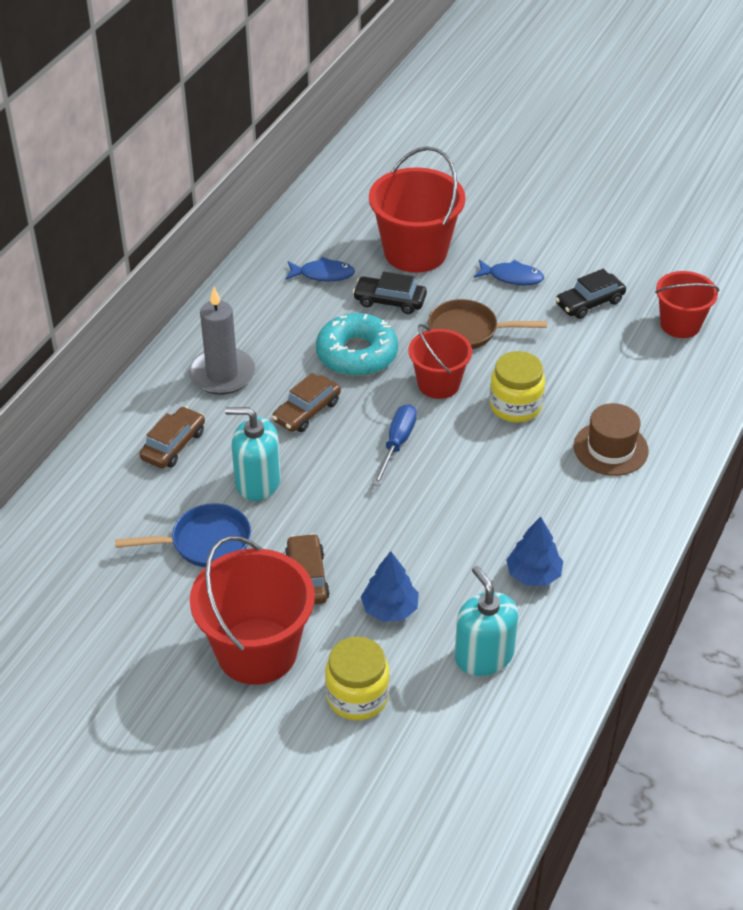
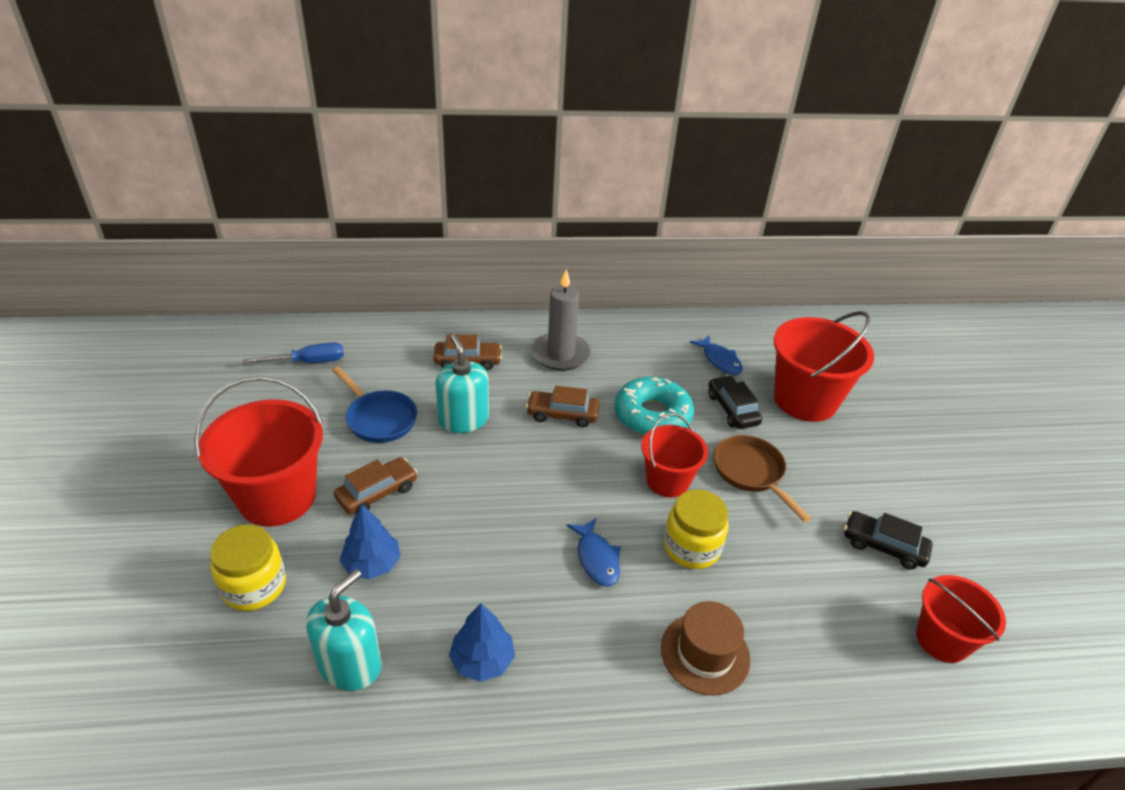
camera: 55 degrees right, 5 degrees down
blue screwdriver [373,404,417,486] -> blue screwdriver moved to [242,342,344,364]
blue fish [474,260,544,285] -> blue fish moved to [567,518,621,586]

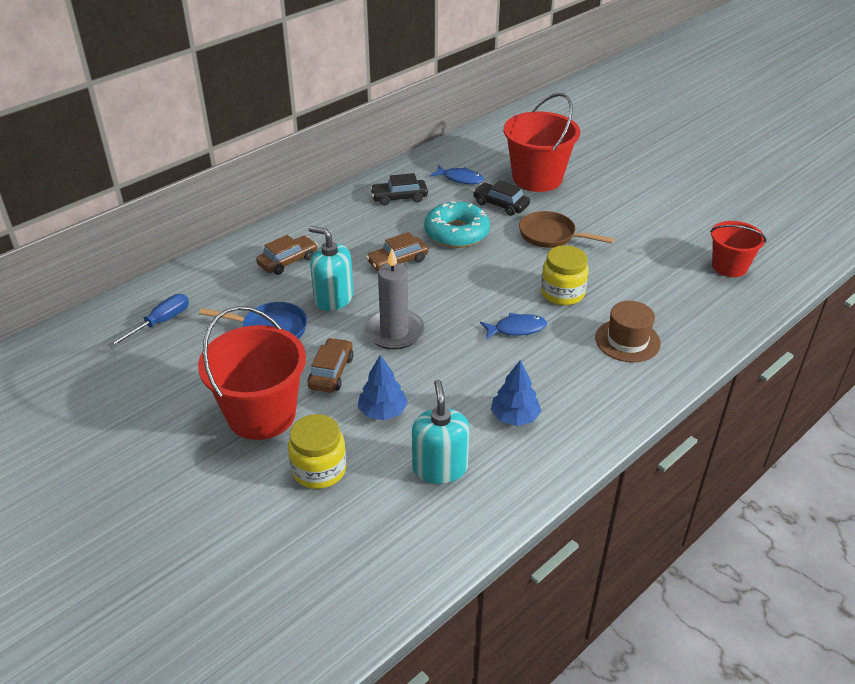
camera: 35 degrees left, 0 degrees up
grey candle [532,269,590,371] -> grey candle moved to [364,249,425,350]
blue fish [567,518,621,586] -> blue fish turned 45 degrees counterclockwise [480,313,547,340]
red bucket [641,413,708,497] -> none
black car [844,511,932,569] -> black car moved to [370,173,428,206]

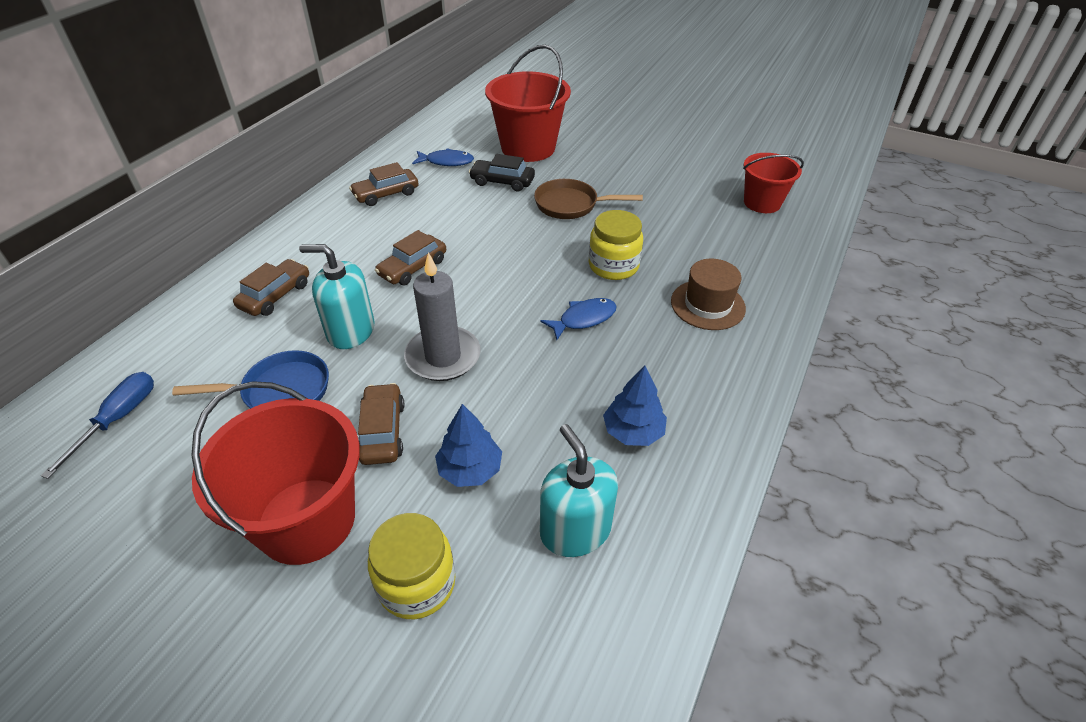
camera: 20 degrees left, 5 degrees up
black car [370,173,428,206] -> brown car [349,162,419,206]
turquoise donut [424,201,490,248] -> none

